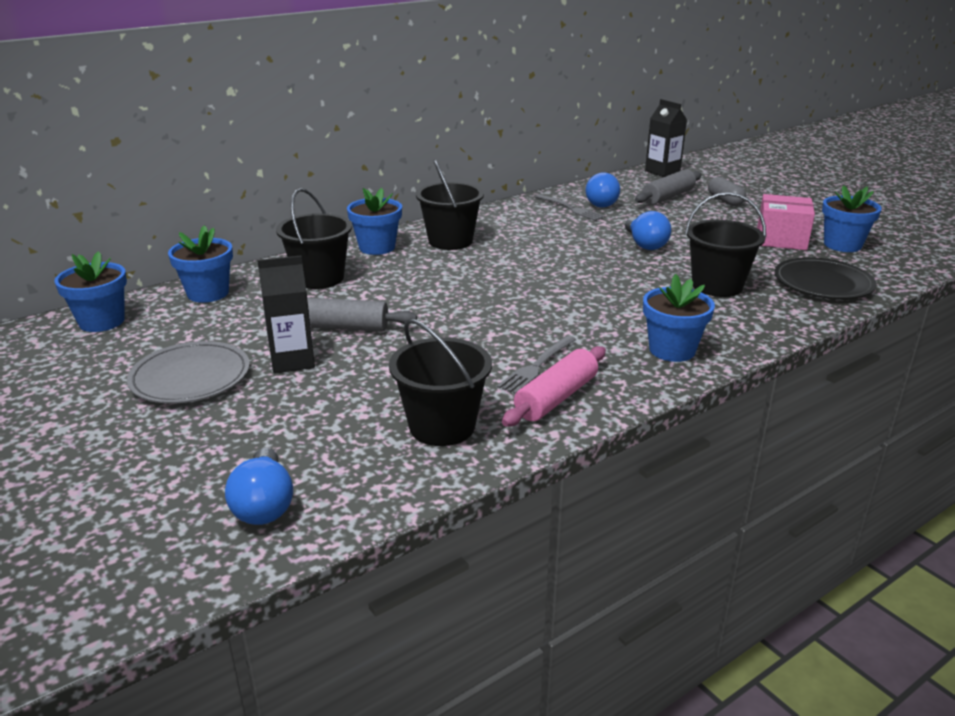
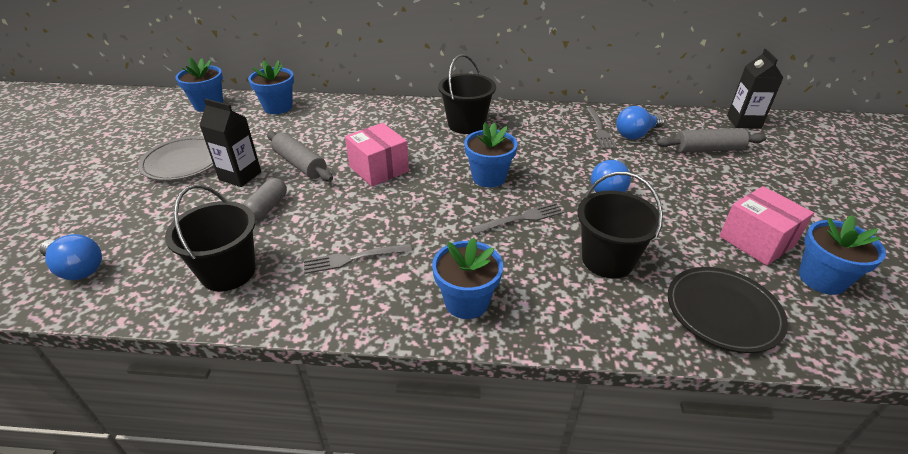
camera: 40 degrees right, 10 degrees up
blue light bulb [225,448,293,525] -> blue light bulb turned 90 degrees counterclockwise [40,234,102,280]
black bucket [276,188,352,289] -> none
blue flower pot [347,188,402,255] -> blue flower pot moved to [464,122,518,187]
pink rolling pin [502,346,606,427] -> none
grey capsule [708,177,746,206] -> grey capsule moved to [243,178,287,221]
none -> pink box [345,123,409,187]
none -> grey fork [471,203,564,234]

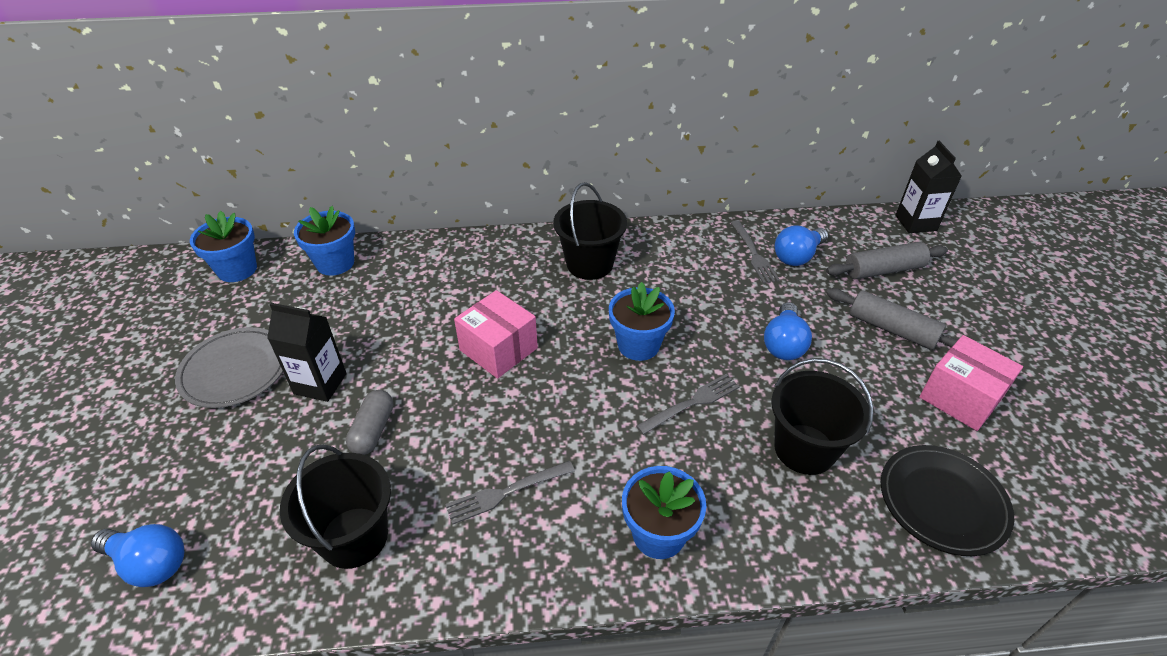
camera: 10 degrees left, 5 degrees up
grey rolling pin [267,131,333,181] -> grey rolling pin moved to [826,288,959,350]
blue flower pot [799,215,886,295] -> none

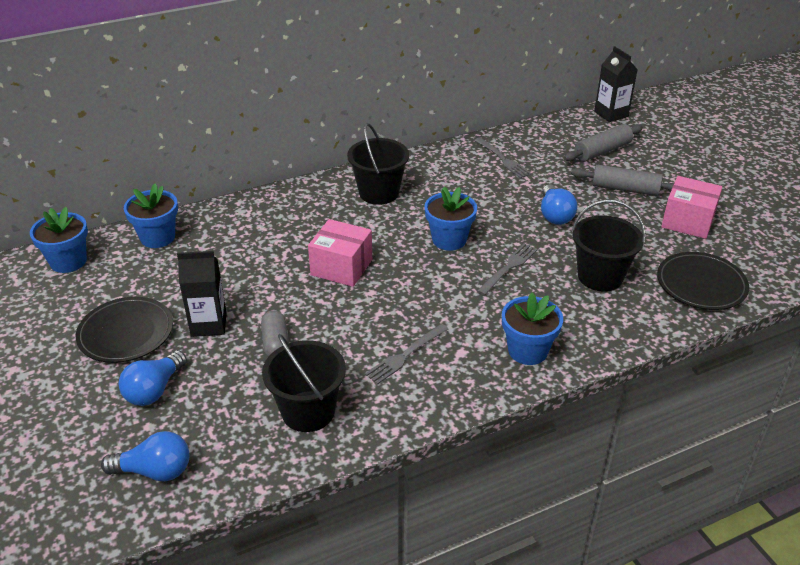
camera: 20 degrees left, 5 degrees down
grey plate [175,327,283,408] -> black plate [76,297,173,363]
blue light bulb [775,225,828,266] -> blue light bulb moved to [119,350,187,406]

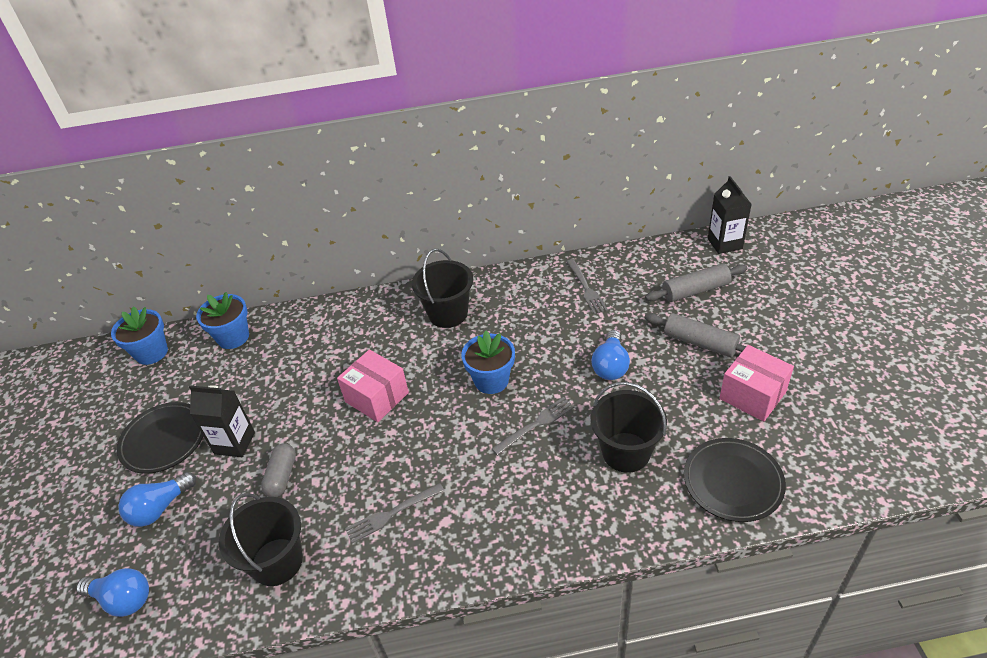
camera: 20 degrees right, 5 degrees up
blue flower pot [502,293,563,365] -> none

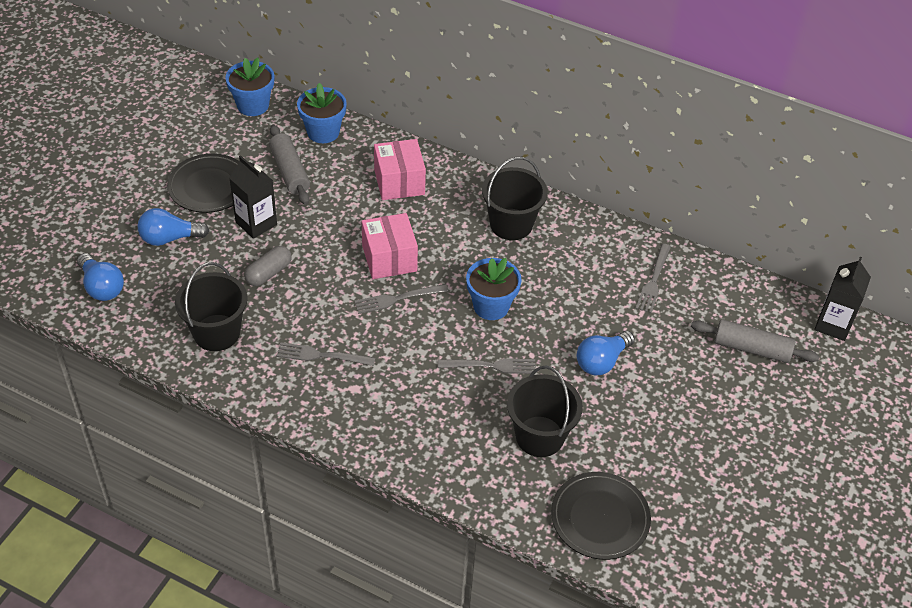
camera: 30 degrees right, 5 degrees up
grey rolling pin [645,313,756,357] -> grey rolling pin moved to [269,124,310,205]
pink box [719,345,794,422] -> pink box moved to [374,139,426,200]
none -> grey fork [354,284,448,314]

